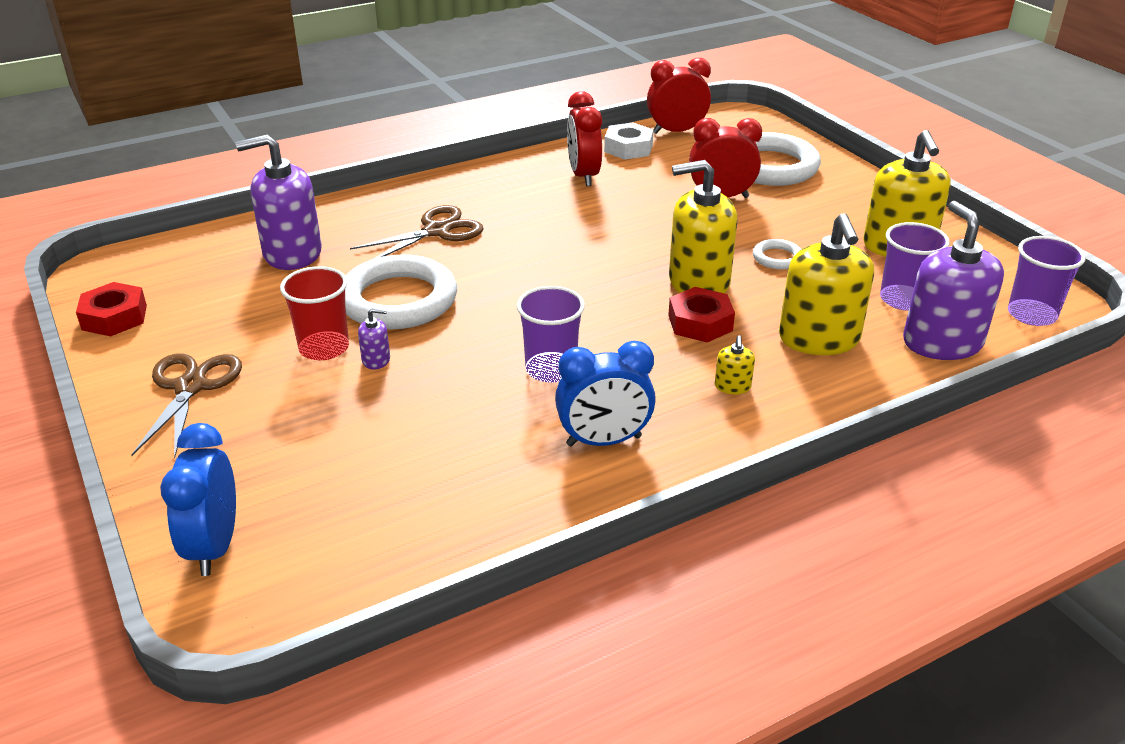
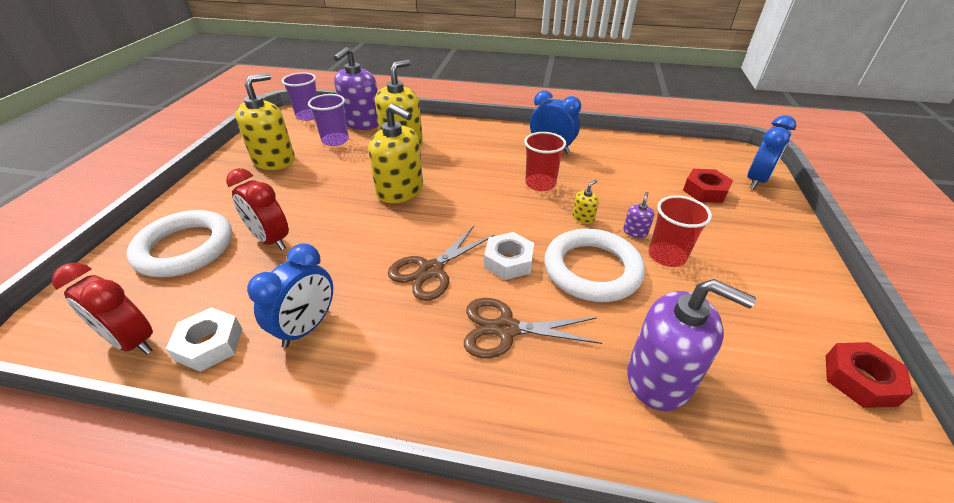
camera: 140 degrees left, 5 degrees up
brown scissors [131,353,242,458] -> brown scissors moved to [388,226,494,301]
purple soap dispenser [358,308,390,370] -> purple soap dispenser turned 75 degrees clockwise [623,192,654,238]
purple cup [517,286,585,382] -> red cup [524,132,566,191]
red clock [567,91,602,186] -> blue clock [247,243,333,348]
red nut [668,287,735,342] -> red nut moved to [683,169,733,203]
yellow soap dispenser [715,335,755,394] -> yellow soap dispenser moved to [572,180,599,224]
white ring [753,239,801,269] -> none
none -> white nut [484,232,534,280]

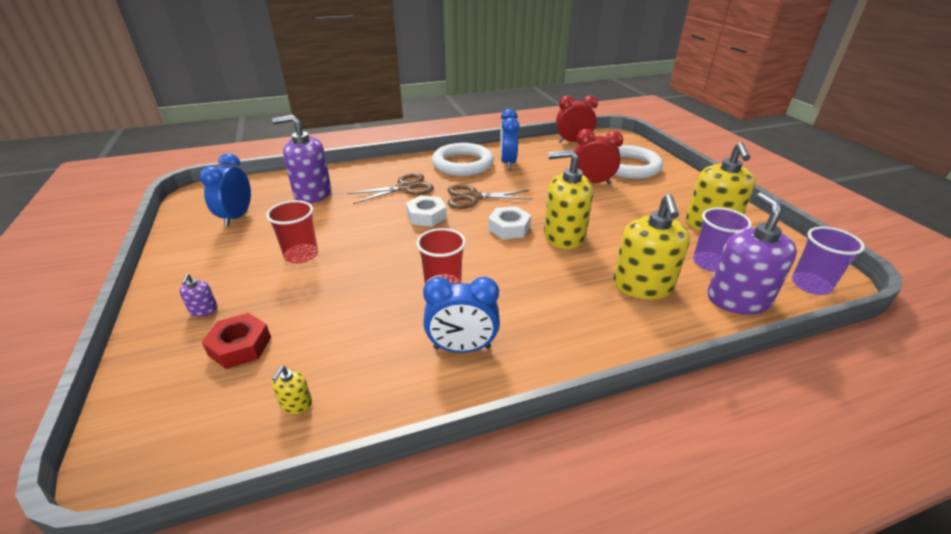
camera: 150 degrees right, 5 degrees down
white nut [166,307,242,372] -> white nut moved to [488,206,531,239]
brown scissors [388,226,494,301] -> brown scissors turned 105 degrees counterclockwise [448,184,533,209]
white ring [544,229,645,302] -> white ring moved to [432,143,494,176]
yellow soap dispenser [572,180,599,224] -> yellow soap dispenser moved to [272,366,312,414]
purple soap dispenser [623,192,654,238] -> purple soap dispenser moved to [179,274,218,317]
blue clock [747,115,796,189] -> blue clock moved to [200,153,251,227]
red nut [826,342,913,408] -> none

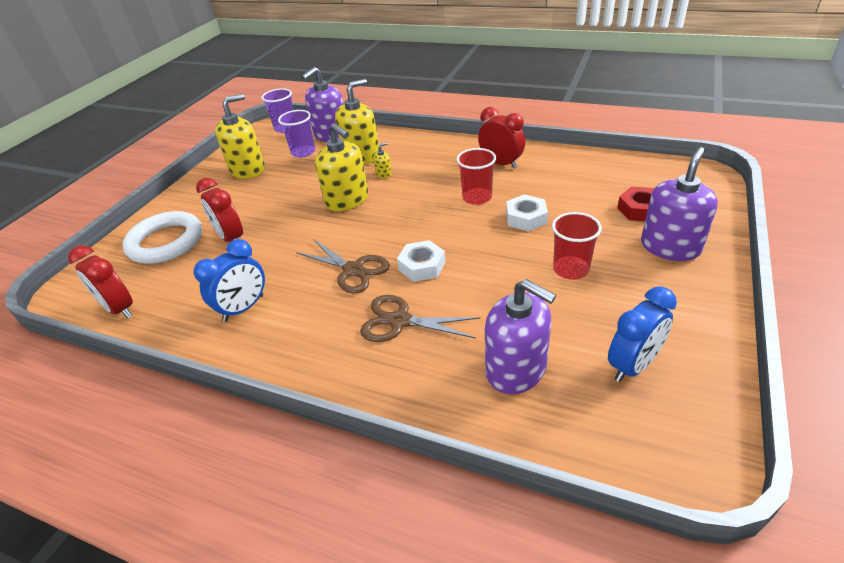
camera: 135 degrees left, 5 degrees up
purple soap dispenser [179,274,218,317] -> purple soap dispenser [641,147,718,261], size x2.38
yellow soap dispenser [272,366,312,414] -> yellow soap dispenser moved to [373,143,392,178]
blue clock [423,277,500,353] -> red clock [478,107,525,169]
white ring [432,143,494,176] -> none
white nut [488,206,531,239] -> white nut moved to [506,194,548,232]

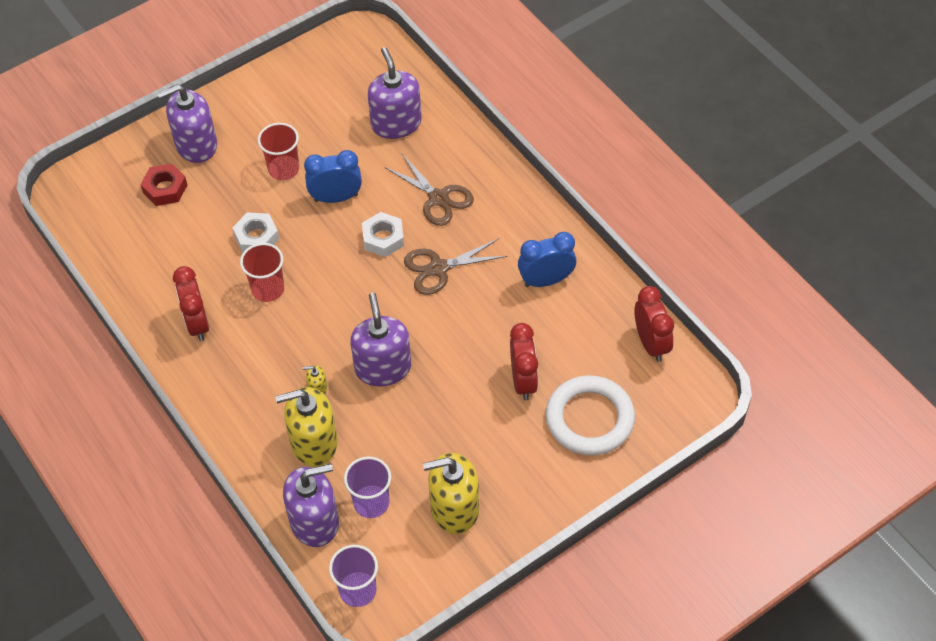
camera: 150 degrees left, 15 degrees up
brown scissors [296,239,390,293] -> brown scissors turned 90 degrees counterclockwise [404,238,508,295]
yellow soap dispenser [315,123,368,211] -> purple soap dispenser [350,293,411,386]
blue clock [608,286,677,382] -> blue clock moved to [304,150,362,203]

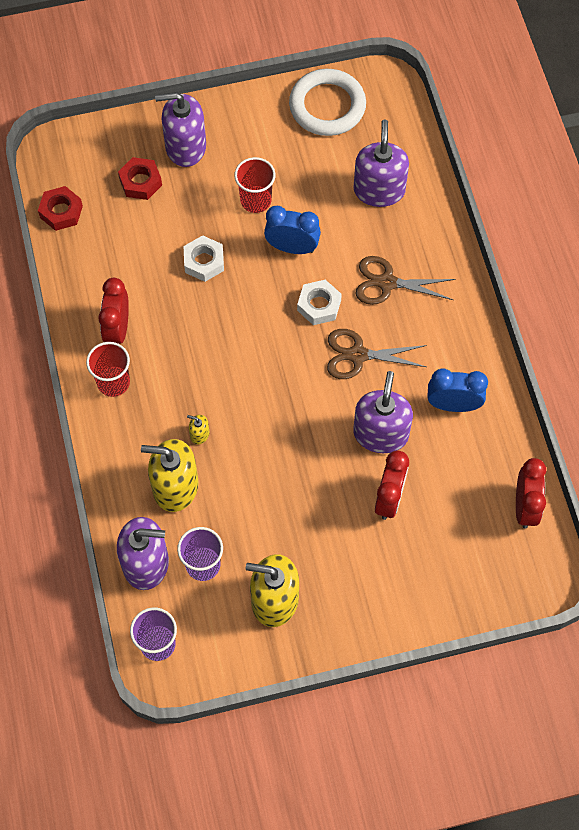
camera: 20 degrees right, 10 degrees up
red cup [240,243,284,302] -> red cup moved to [86,342,130,397]
purple soap dispenser [350,293,411,386] -> purple soap dispenser moved to [353,371,413,453]
brown scissors [384,154,474,226] -> brown scissors turned 120 degrees clockwise [356,256,455,305]
white ring [546,375,635,455] -> white ring moved to [289,69,366,136]
none -> red nut [38,186,83,231]

